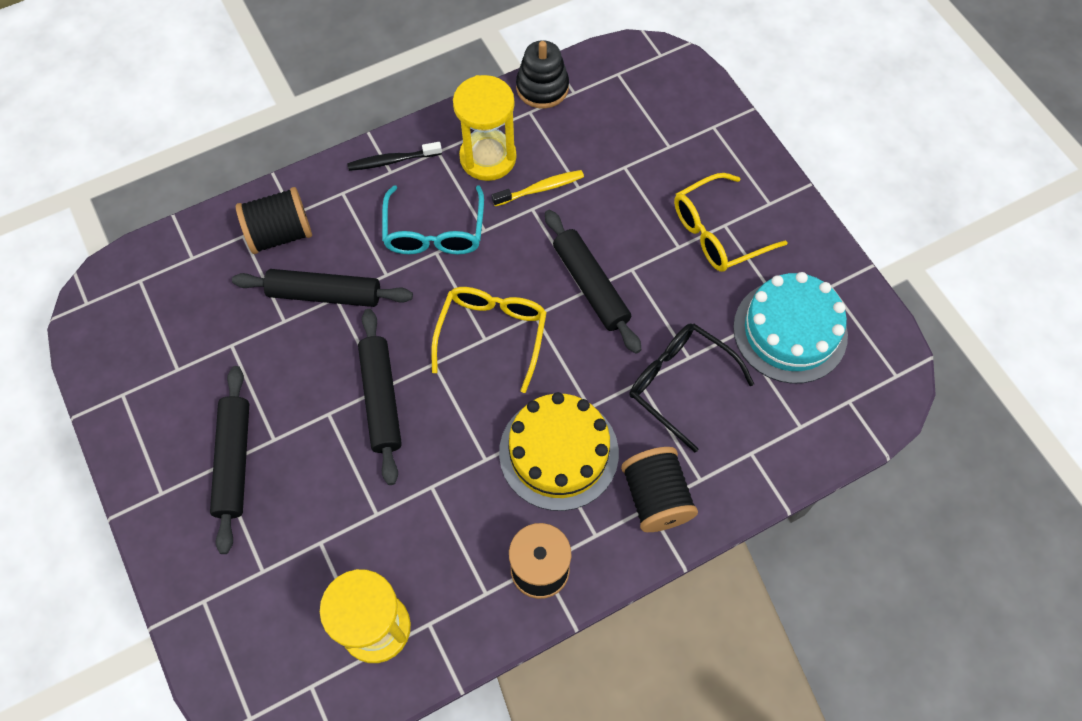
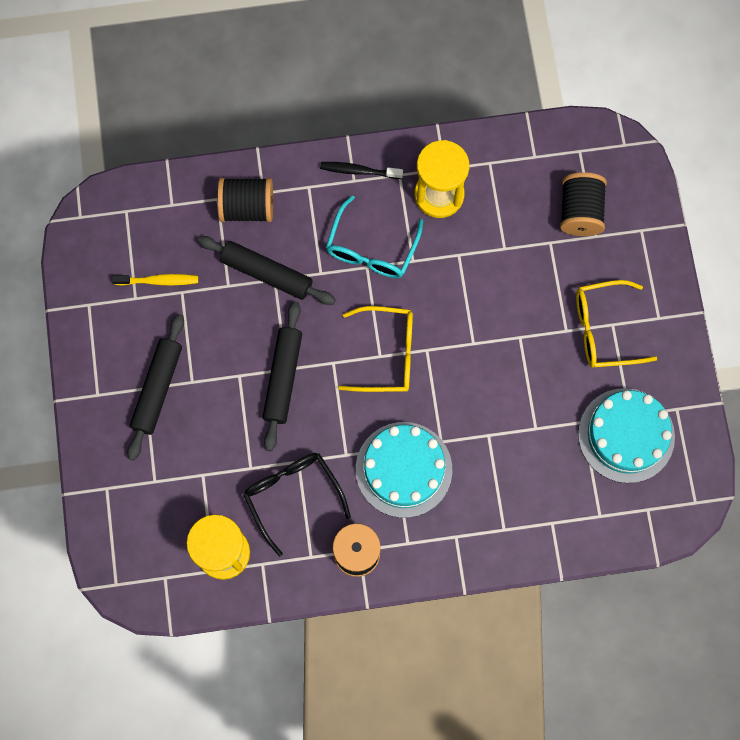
camera: 20 degrees right, 10 degrees up
yellow glasses [431,287,547,393] -> yellow glasses turned 60 degrees clockwise [338,306,413,392]
yellow toothbrush [492,170,584,206] -> yellow toothbrush moved to [112,274,198,286]
yellow cake [499,392,619,511] -> turquoise cake [356,422,452,518]
black stacking toy [516,40,569,108] -> none
black rolling pin [545,210,641,354] -> none
black spool [621,447,698,532] -> black spool moved to [560,172,607,236]
black glasses [629,323,754,452] -> black glasses moved to [244,453,351,557]

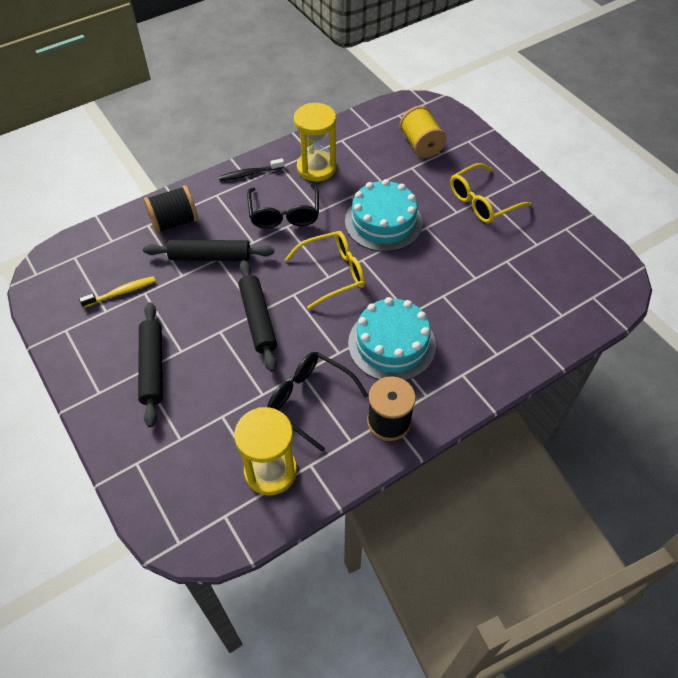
camera: 25 degrees left, 20 degrees down
turquoise glasses [326,195,423,278] -> black glasses [247,184,319,228]
black spool [560,172,607,236] -> yellow spool [400,106,447,158]
turquoise cake [578,388,675,483] -> turquoise cake moved to [345,179,422,252]

